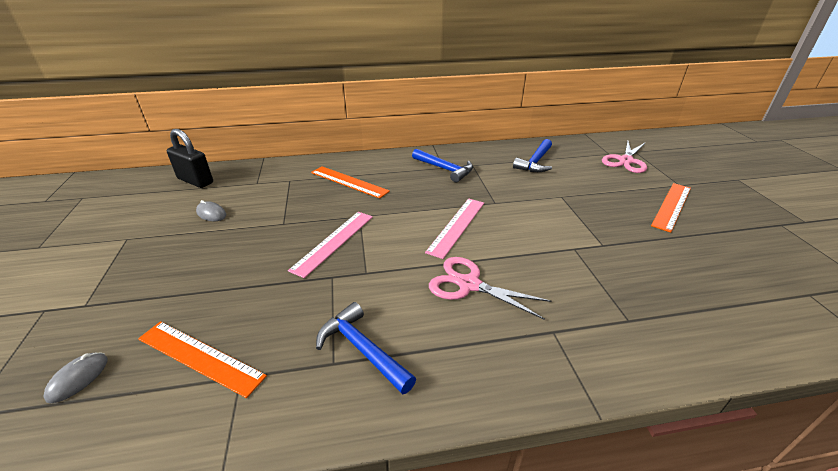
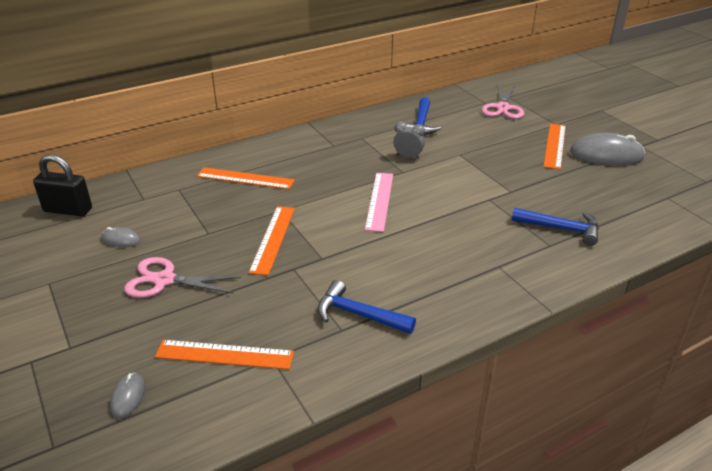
camera: 20 degrees left, 0 degrees up
pink ruler [288,212,373,278] -> orange ruler [248,206,295,276]
blue hammer [412,149,473,182] -> blue hammer moved to [512,208,599,246]
pink scissors [429,257,552,320] -> pink scissors moved to [124,257,241,298]
none -> grey clock [393,122,425,159]
none -> grey mouse [570,133,645,166]

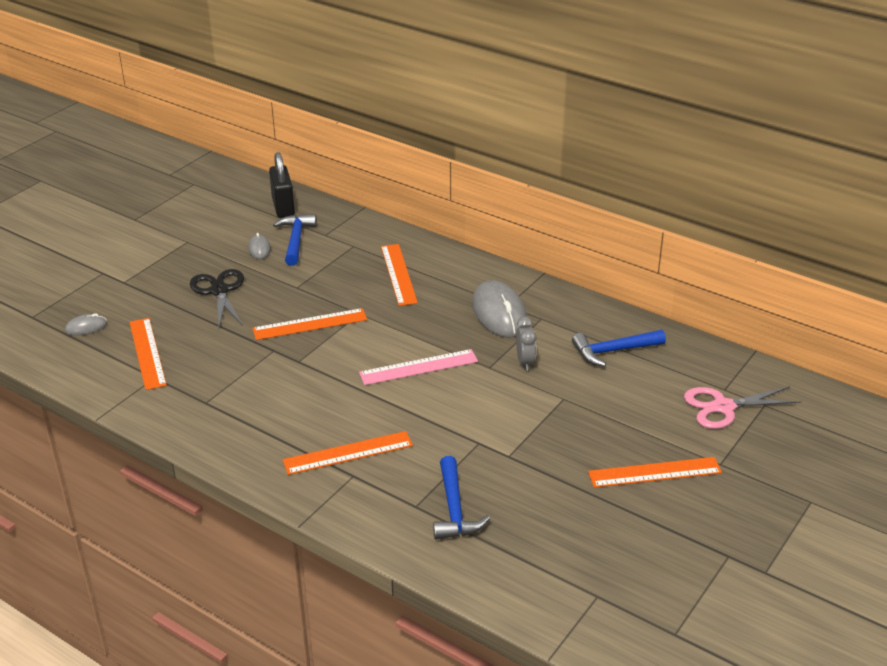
camera: 65 degrees right, 0 degrees up
pink scissors [124,257,241,298] -> black scissors [190,269,244,327]
blue hammer [318,280,416,334] -> blue hammer moved to [273,214,317,266]
grey mouse [570,133,645,166] -> grey mouse moved to [472,280,527,338]
none -> orange ruler [283,431,413,475]

